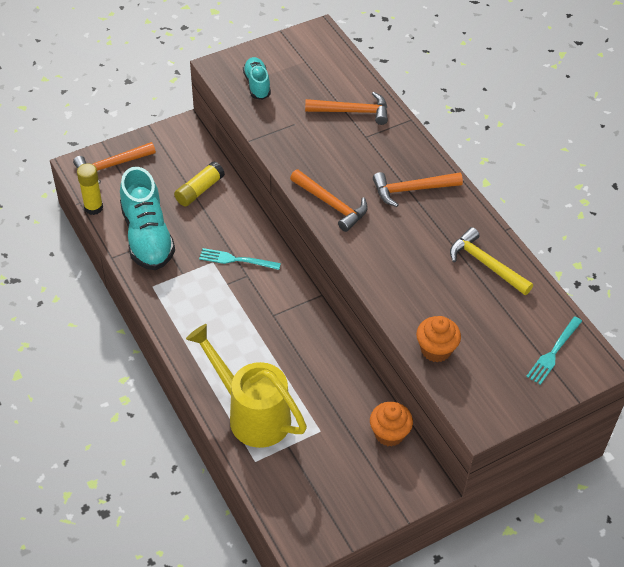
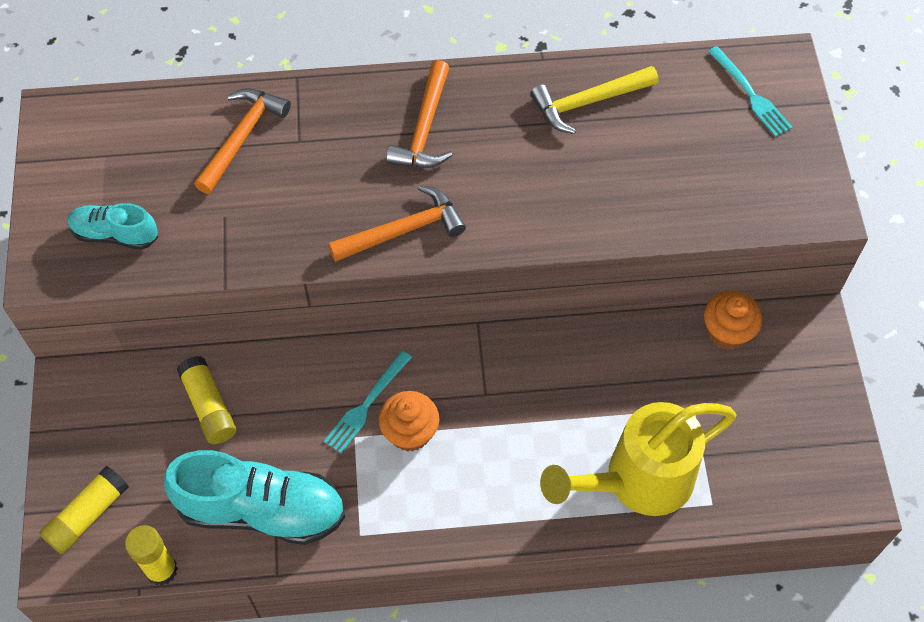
camera: 65 degrees left, 10 degrees up
orange hammer [73,142,156,184] -> yellow glue stick [39,466,129,554]
orange cupcake [416,316,461,362] -> orange cupcake moved to [379,391,439,452]

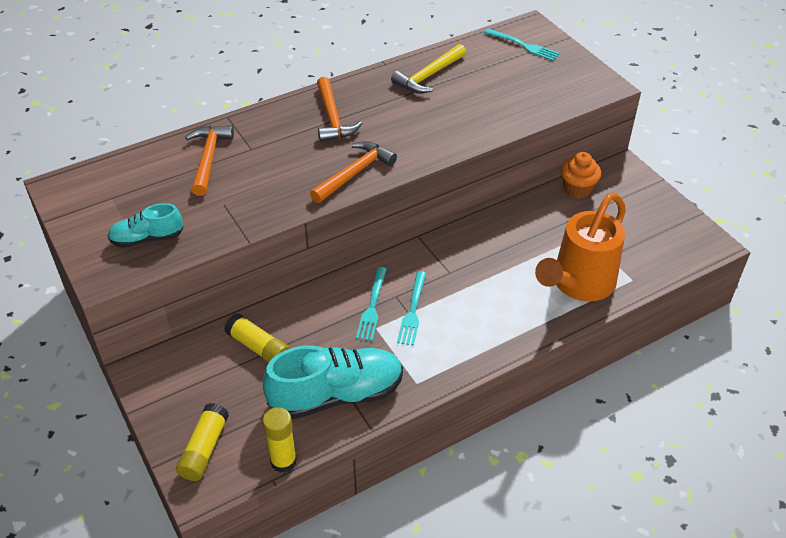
camera: 25 degrees left, 15 degrees down
orange cupcake [379,391,439,452] -> turquoise fork [397,271,426,346]
yellow watering can [540,402,736,516] -> orange watering can [535,193,626,302]

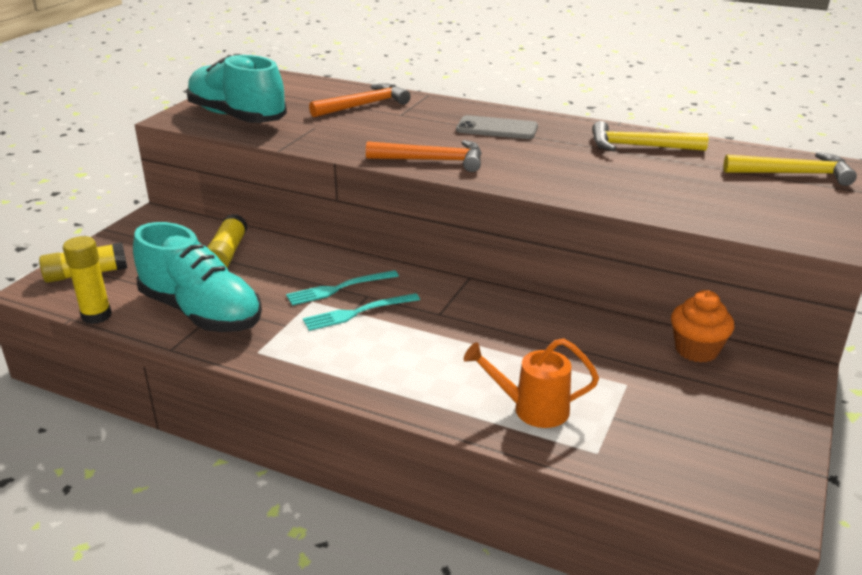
camera: 55 degrees right, 15 degrees down
turquoise shoe [108,203,183,248] -> turquoise shoe [186,55,287,123], size x1.83
orange hammer [317,77,362,142] -> grey phone [456,115,538,139]
turquoise fork [484,29,559,61] -> yellow hammer [724,152,857,186]
orange watering can [535,193,626,302] -> orange watering can [464,338,599,428], size x0.57

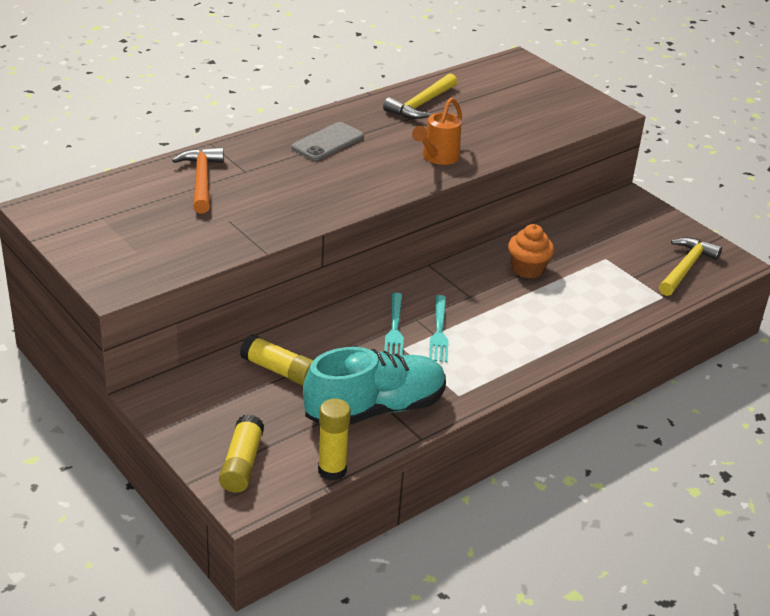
camera: 65 degrees left, 5 degrees up
turquoise shoe [186,55,287,123] -> none
orange hammer [366,140,482,172] -> none
orange watering can [464,338,599,428] -> orange watering can moved to [412,98,462,165]
orange cupcake [671,290,734,363] -> orange cupcake moved to [508,224,554,278]
yellow hammer [724,152,857,186] -> yellow hammer moved to [659,237,722,296]

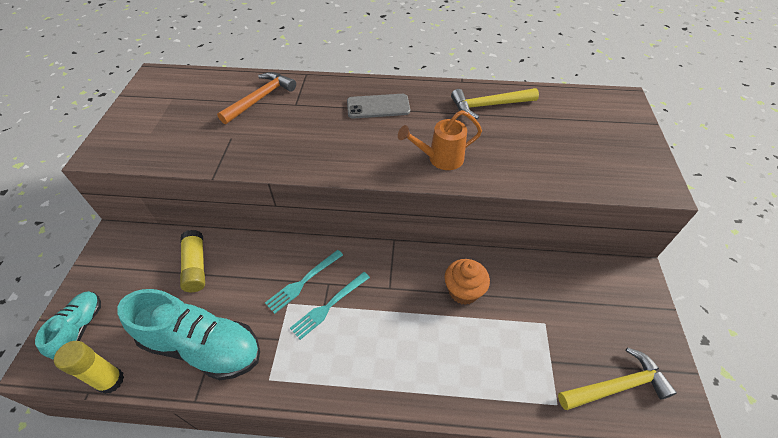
camera: 45 degrees right, 15 degrees up
yellow glue stick [219,414,264,493] -> turquoise shoe [35,291,101,360]

